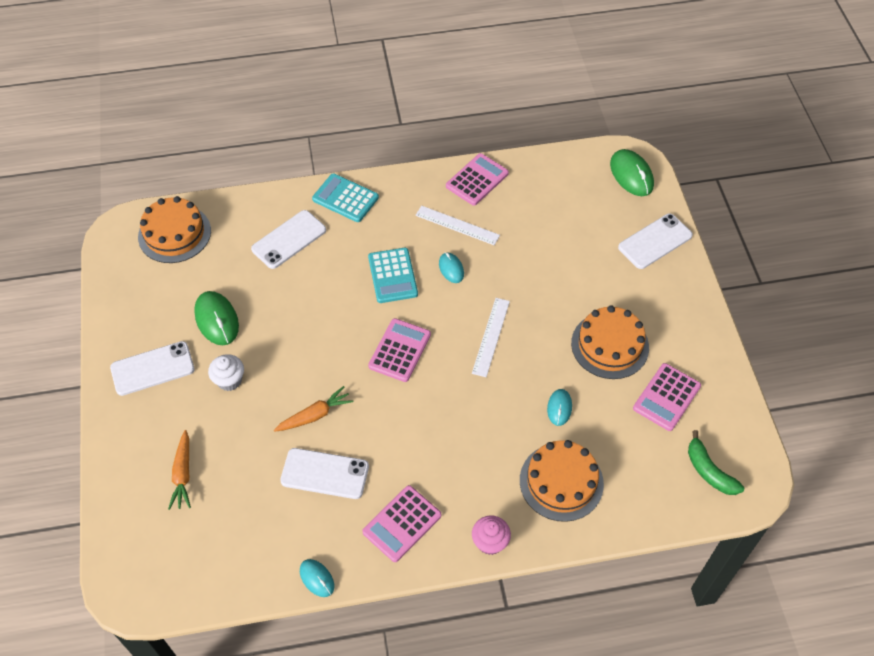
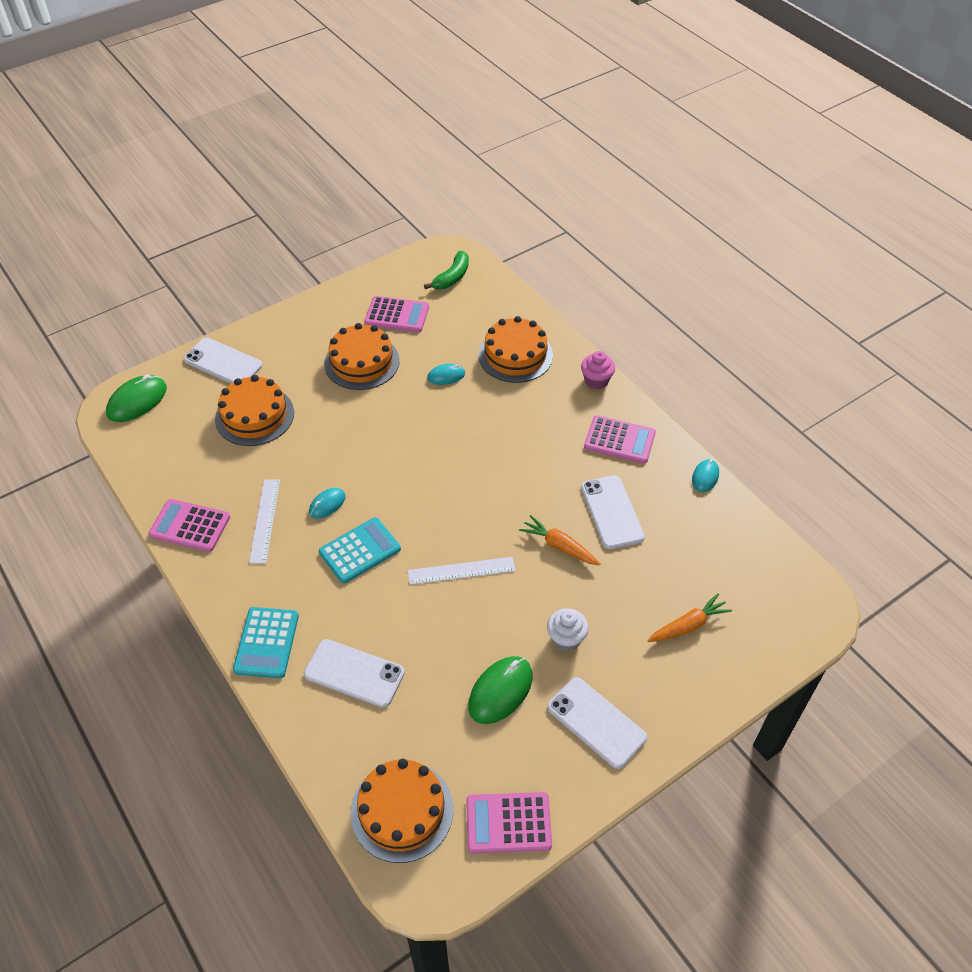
camera: 115 degrees left, 5 degrees down
pink calculator [368,318,431,382] -> pink calculator moved to [466,792,552,854]
white ruler [472,298,510,377] -> white ruler moved to [408,557,515,585]
none -> orange cake [215,375,294,446]

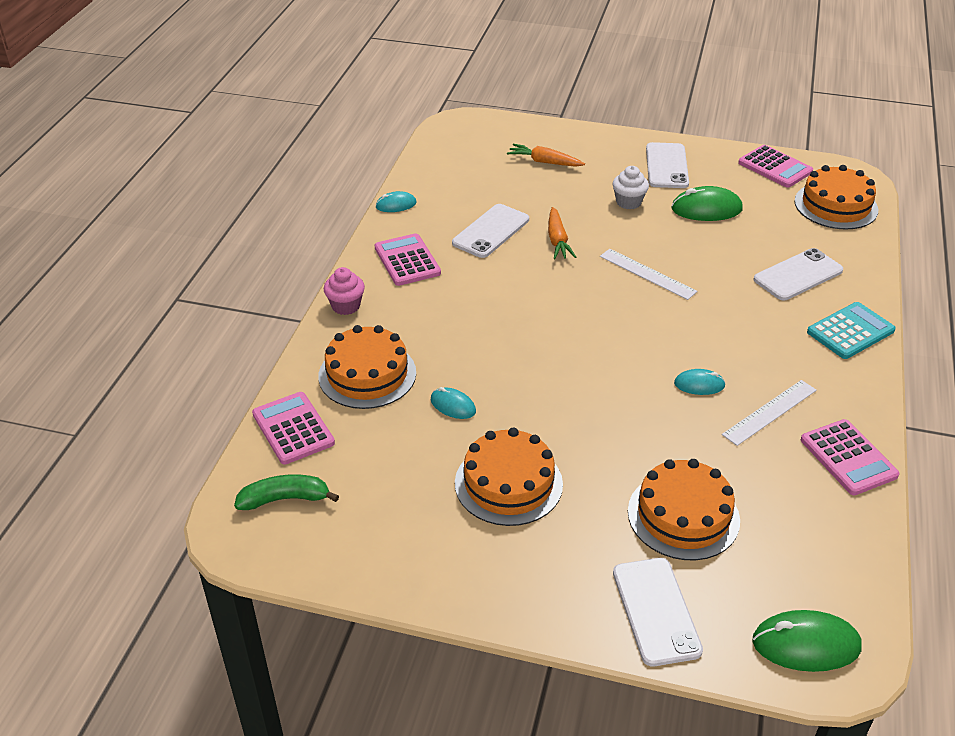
camera: 130 degrees left, 10 degrees down
white phone [304,639,405,708] -> white phone turned 75 degrees clockwise [754,248,843,300]
turquoise calculator [319,517,401,584] -> none
pink calculator [364,296,429,332] -> pink calculator moved to [252,392,335,465]

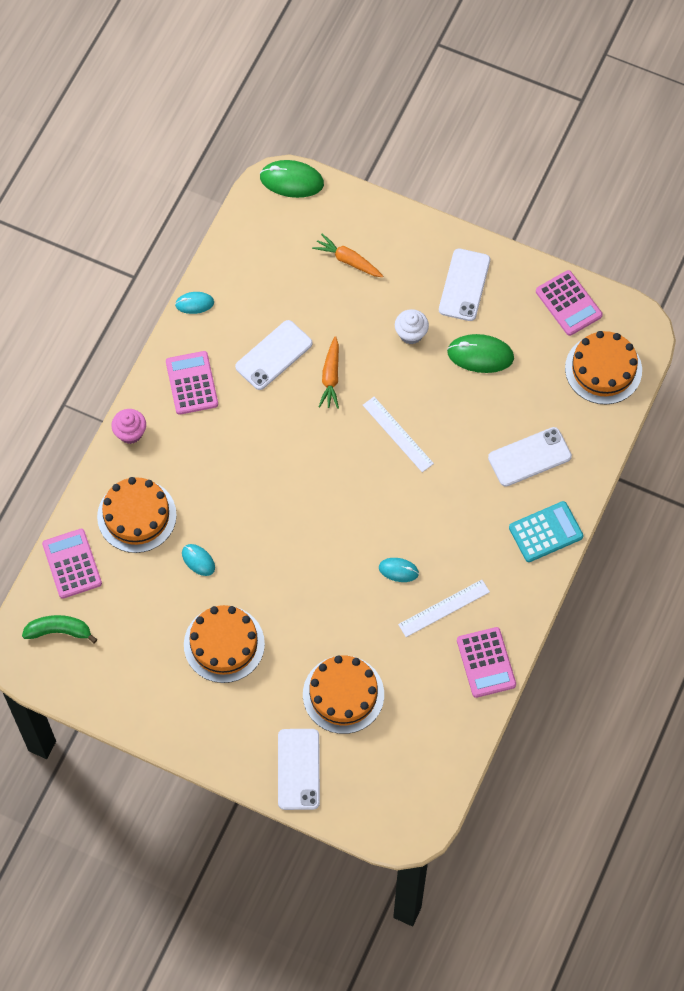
camera: 10 degrees right, 25 degrees up
green mouse [752,610,862,672] -> green mouse moved to [260,160,324,198]

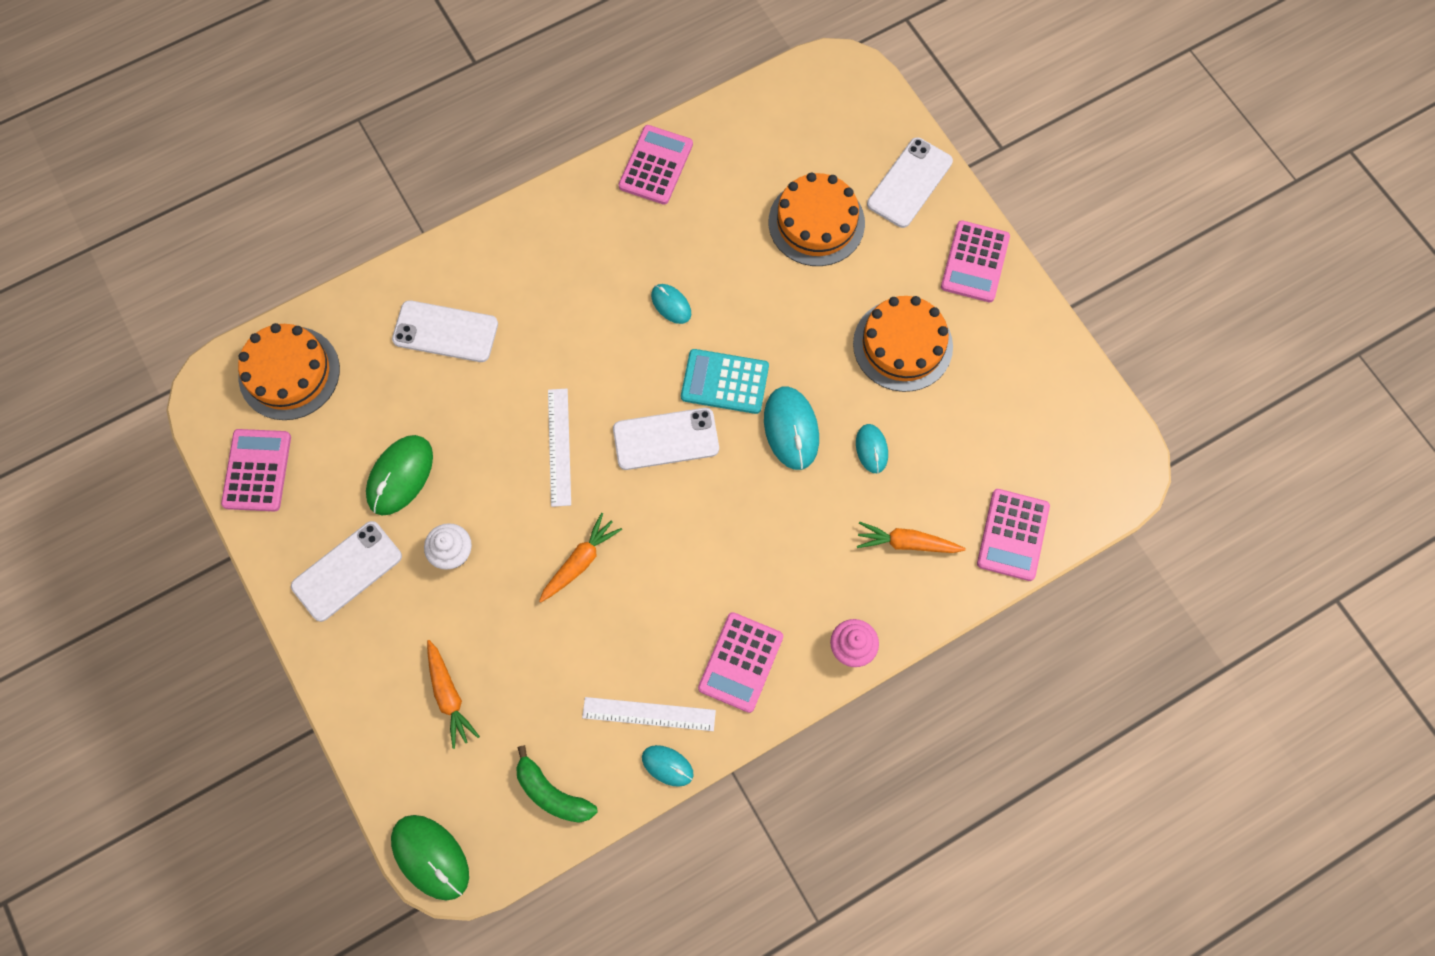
camera: 145 degrees left, 5 degrees up
green banana [22,615,98,643] -> green banana moved to [516,745,597,823]
orange cake [97,477,177,553] -> orange carrot [857,522,966,553]
white phone [235,320,313,390] -> white phone moved to [613,408,719,470]
white ruler [398,580,490,637] -> white ruler moved to [582,697,716,731]
green mouse [447,334,514,373] -> green mouse turned 75 degrees clockwise [366,435,433,515]
turquoise calculator [509,501,584,562] -> turquoise calculator moved to [681,349,769,414]
none -> turquoise mouse [764,387,819,470]
none -> pink calculator [941,220,1010,302]

